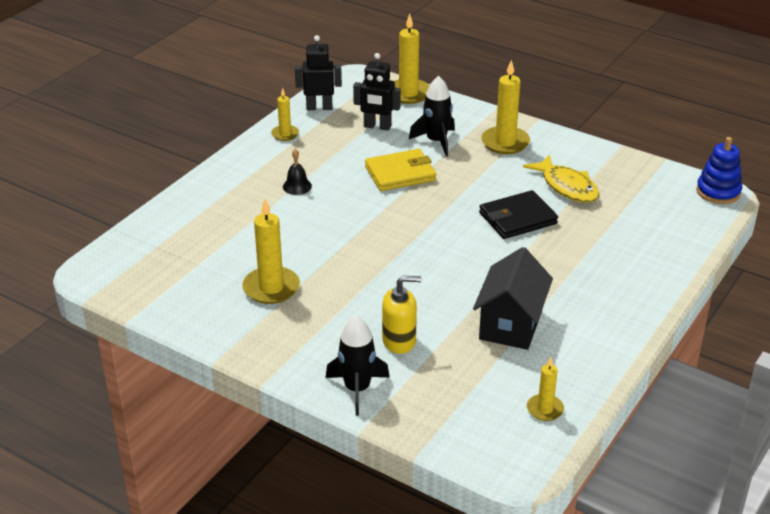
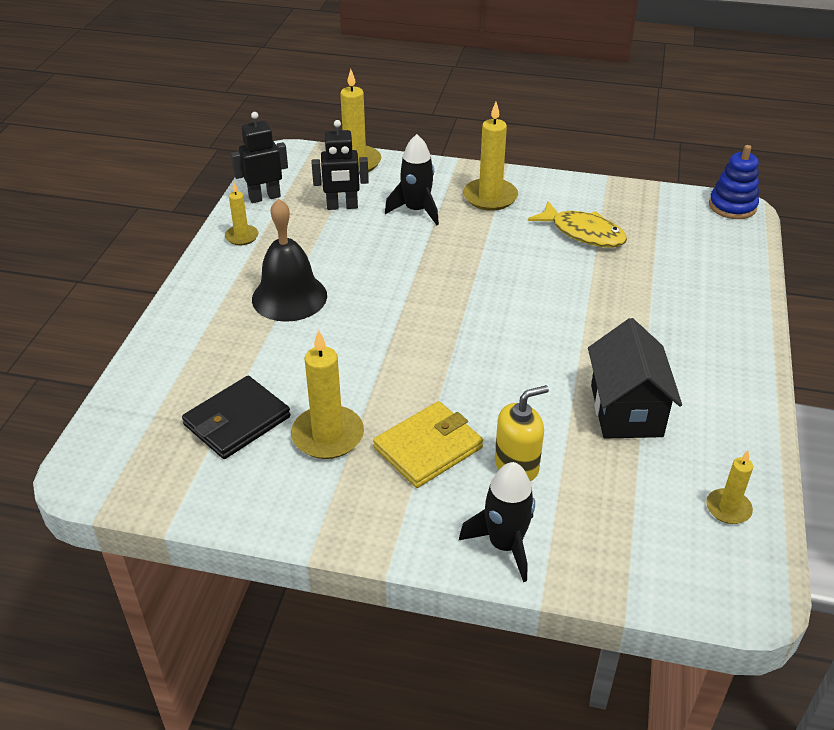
camera: 20 degrees left, 5 degrees up
black bell [283,149,312,195] -> black bell [252,198,327,322], size x2.12
yellow wallet [365,149,436,191] -> yellow wallet moved to [373,401,483,488]
black wallet [479,190,558,239] -> black wallet moved to [182,376,291,459]

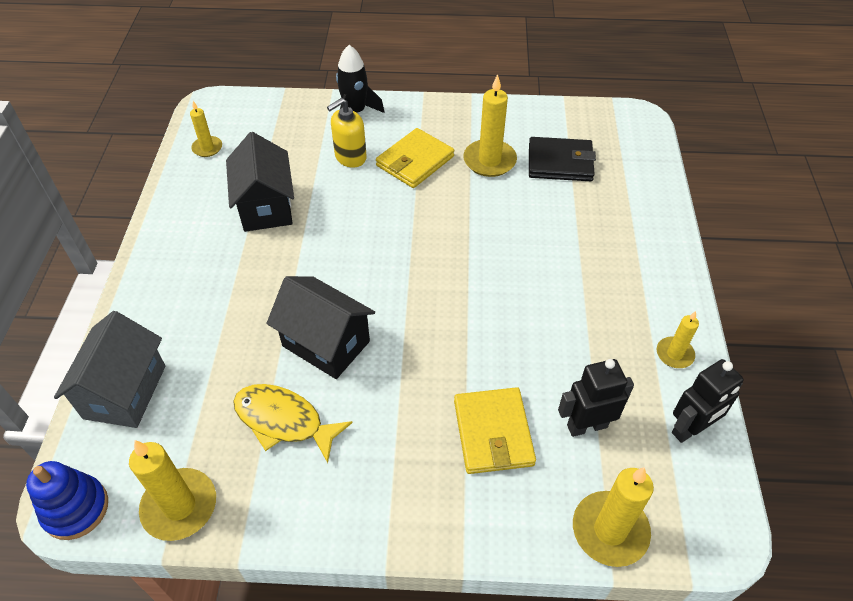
camera: 170 degrees right, 10 degrees up
black wallet [182,376,291,459] -> black wallet turned 60 degrees clockwise [529,137,596,181]
black bell [252,198,327,322] -> none
black rocket [385,134,439,225] -> yellow wallet [454,387,536,474]
yellow candle [463,102,518,211] -> yellow candle moved to [129,440,216,541]
none -> grey house [54,311,166,428]
none -> black house [266,276,375,379]

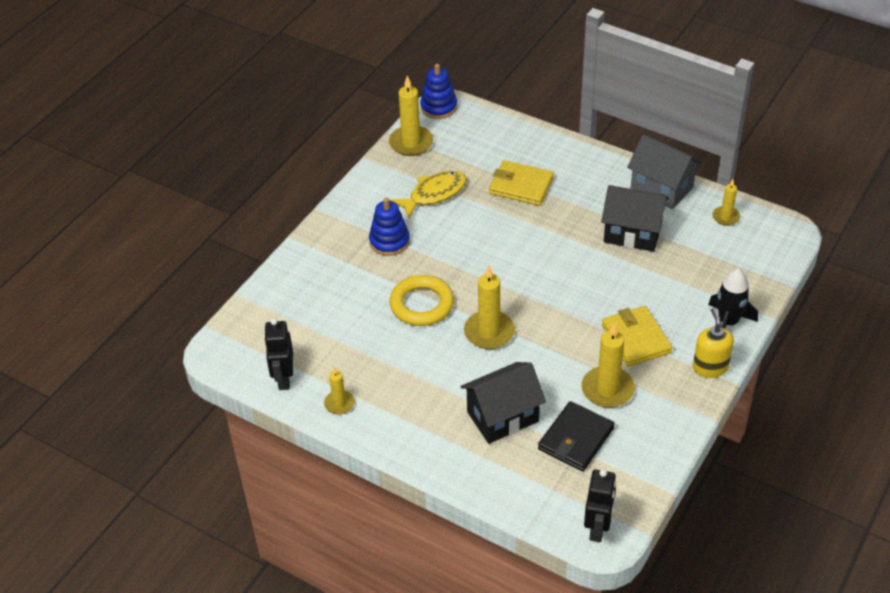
camera: 120 degrees right, 5 degrees down
grey house [54,311,166,428] -> grey house moved to [627,134,702,209]
black house [266,276,375,379] -> black house moved to [461,362,546,444]
yellow soap dispenser [327,98,367,168] -> yellow soap dispenser moved to [693,308,734,378]
yellow wallet [454,387,536,474] -> yellow wallet moved to [489,160,554,206]
black robot [558,359,634,437] -> black robot moved to [584,469,616,542]
yellow candle [573,467,654,567] -> yellow candle moved to [464,265,515,349]
none -> blue stacking toy [369,198,410,256]
none -> yellow ring [389,275,454,326]

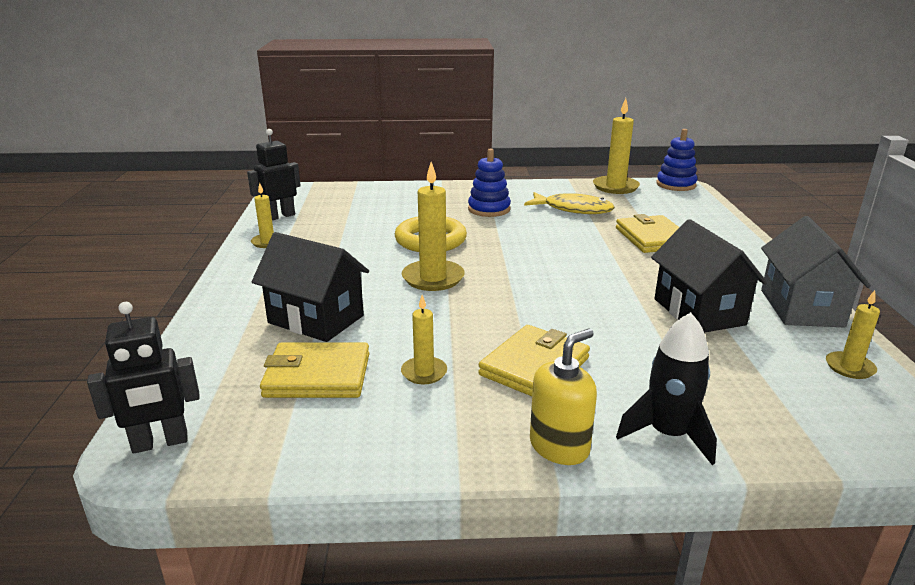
camera: 55 degrees right, 20 degrees down
black wallet [538,401,615,471] -> yellow wallet [260,343,369,398]
yellow candle [581,322,635,408] -> yellow candle [401,295,447,385], size x0.58

